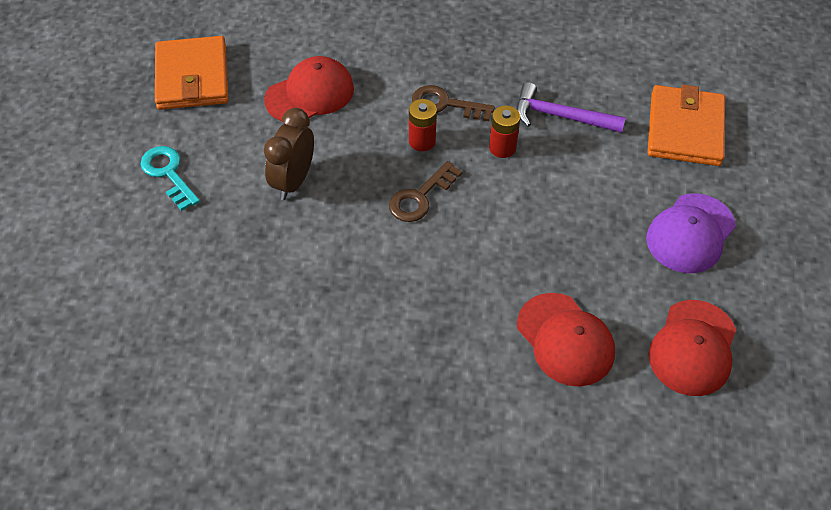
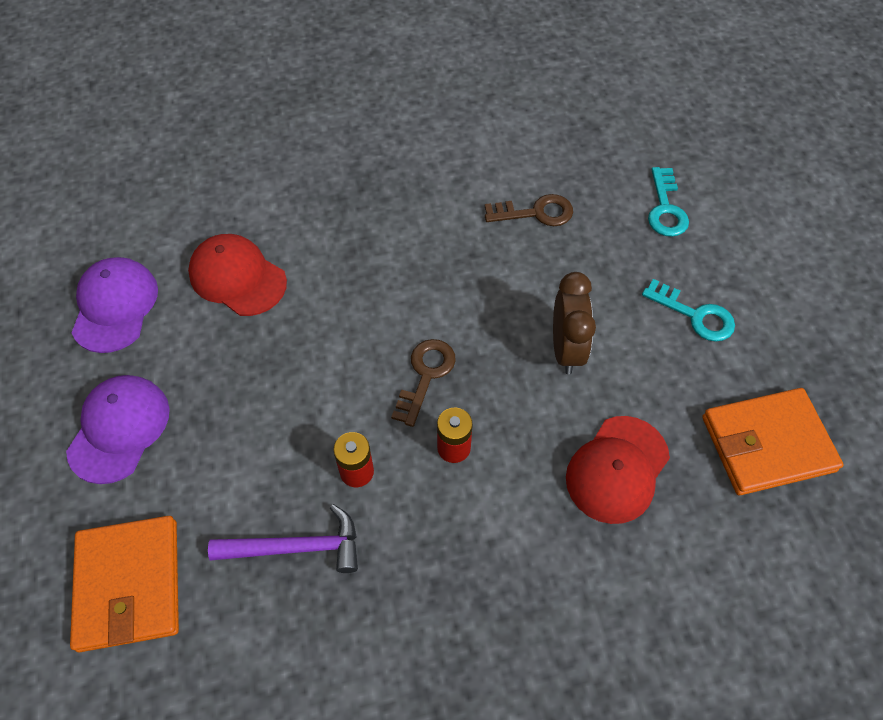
camera: 160 degrees right, 5 degrees up
orange wallet [155,36,229,110] -> orange wallet turned 75 degrees counterclockwise [702,388,843,495]
brown key [412,85,495,121] -> brown key moved to [485,194,573,226]
red cap [649,300,736,396] -> purple cap [72,257,158,353]
none -> turquoise key [648,167,689,237]

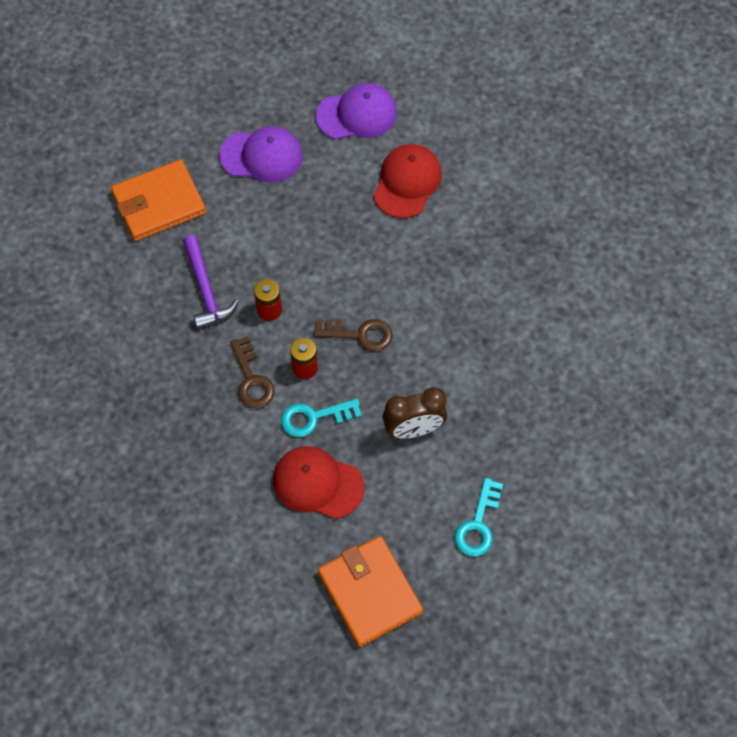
camera: 75 degrees right, 5 degrees up
brown key [485,194,573,226] -> brown key moved to [230,336,274,408]
turquoise key [648,167,689,237] -> turquoise key moved to [281,399,362,437]

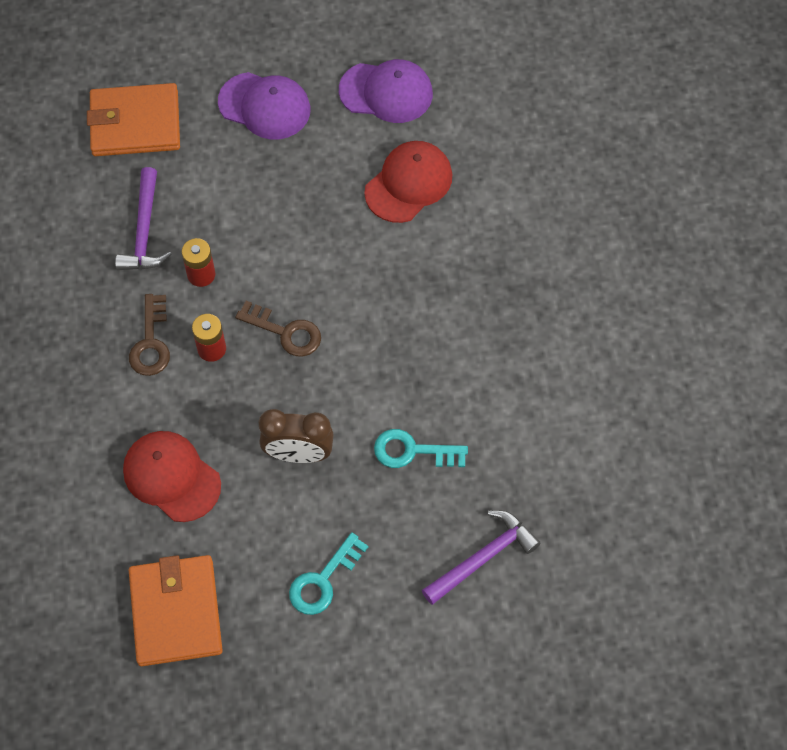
camera: 20 degrees right, 0 degrees up
turquoise key [281,399,362,437] -> turquoise key moved to [374,429,468,468]
none -> purple hammer [422,510,540,605]

